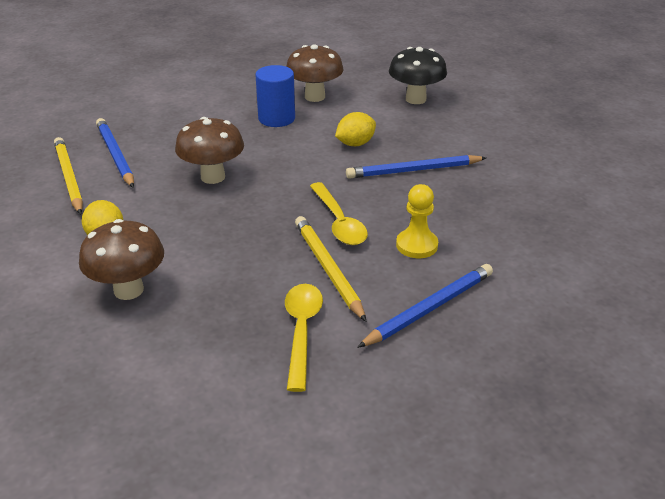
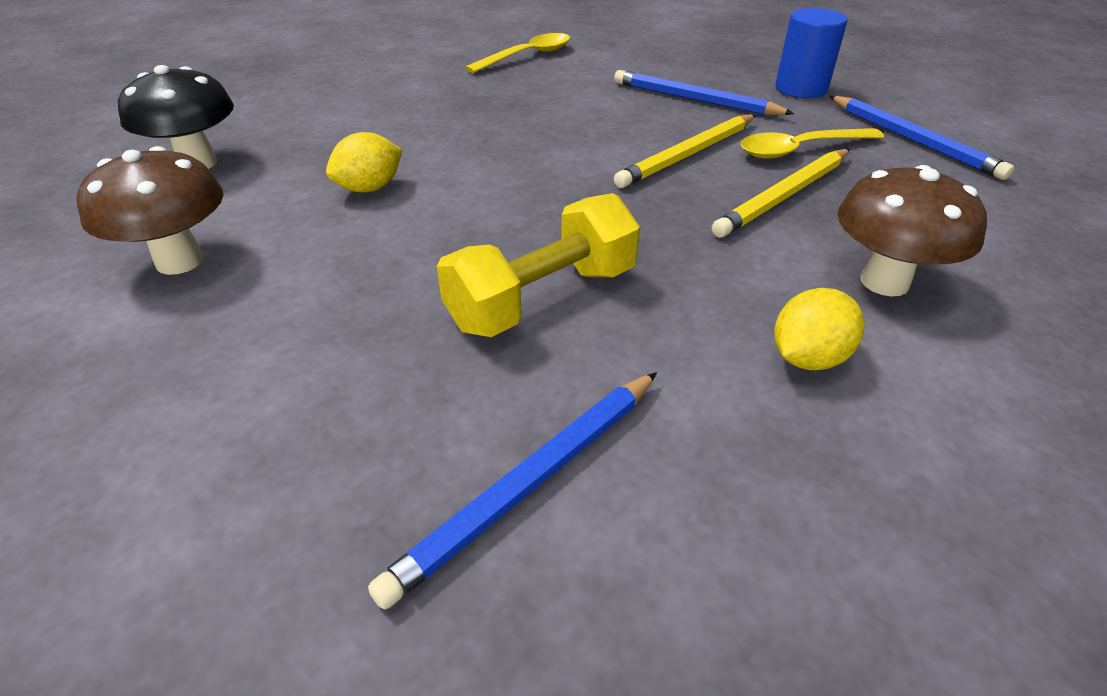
camera: 110 degrees left, 5 degrees up
yellow pencil [54,137,83,214] -> yellow pencil moved to [712,149,850,238]
brown mushroom [175,117,244,184] -> yellow dumbbell [437,193,640,337]
blue cylinder [255,65,295,127] -> blue cylinder moved to [775,8,847,98]
yellow spoon [310,182,368,245] -> yellow spoon moved to [465,33,570,73]
yellow lemon [335,112,376,146] -> yellow lemon turned 75 degrees counterclockwise [326,132,402,192]
blue pencil [346,155,486,179] -> blue pencil moved to [829,96,1014,180]
yellow pawn [396,184,438,258] -> none

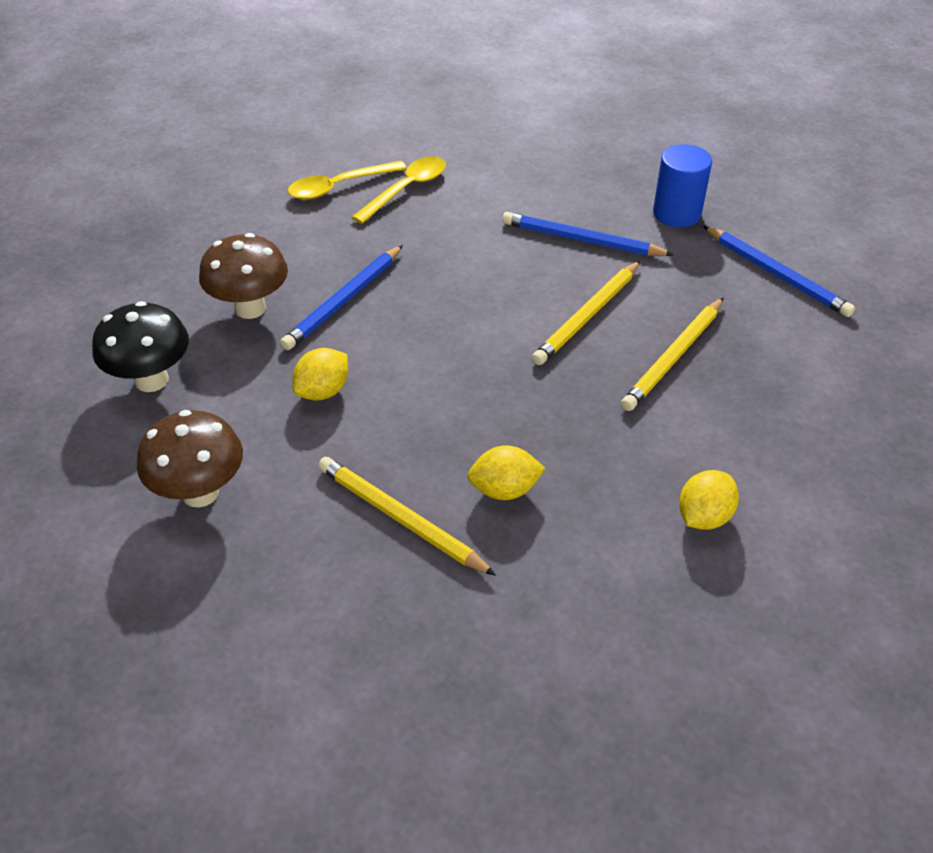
camera: 10 degrees left, 5 degrees up
blue pencil [368,372,657,610] -> blue pencil moved to [280,245,403,350]
yellow dumbbell [437,193,640,337] -> yellow lemon [467,445,546,500]
yellow spoon [740,128,884,159] -> yellow spoon moved to [288,161,407,200]
brown mushroom [837,165,987,297] -> brown mushroom moved to [199,233,288,319]
none -> yellow pencil [318,457,496,576]

